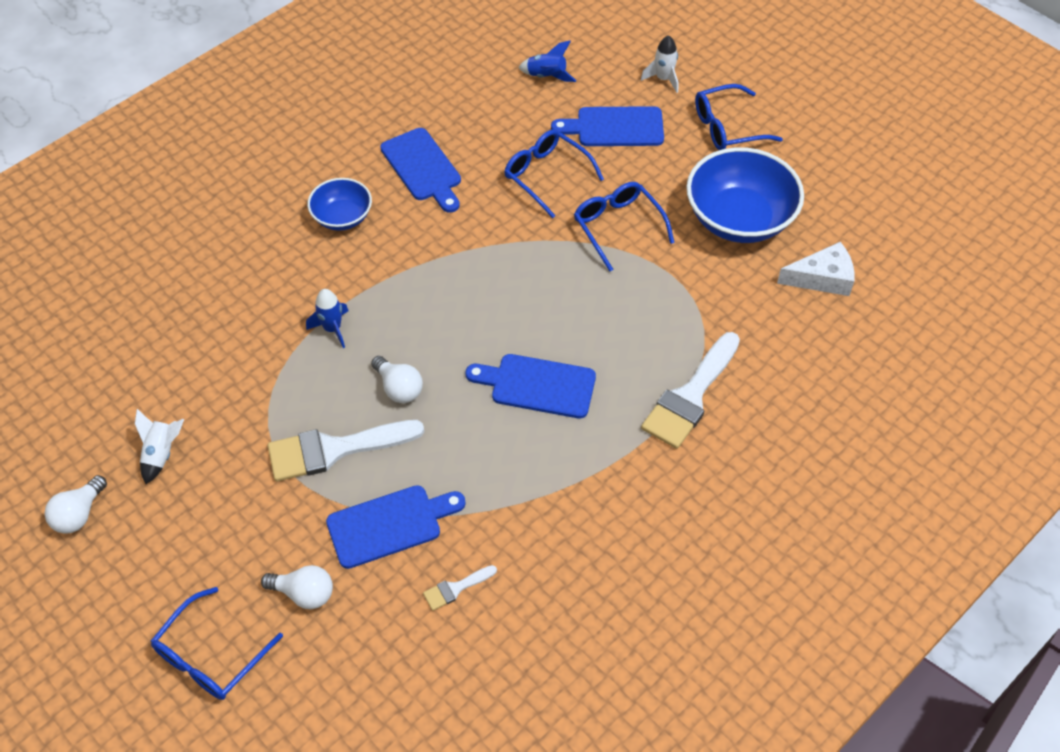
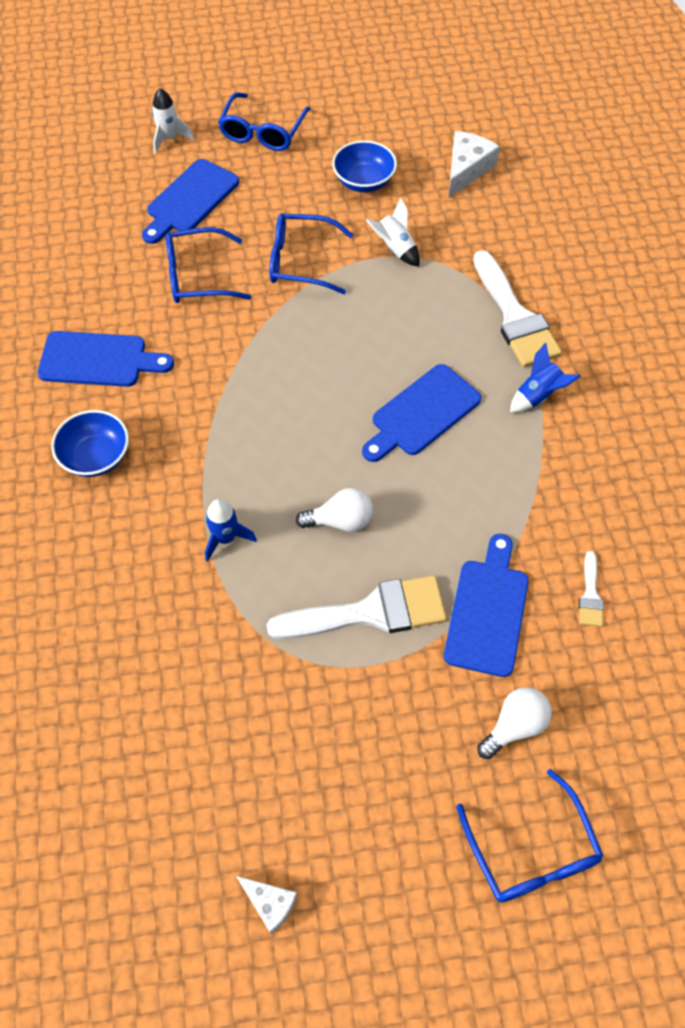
camera: 55 degrees left, 5 degrees up
white light bulb [45,475,107,534] -> white cheese [236,876,298,934]
white rocket [135,409,184,484] -> white rocket moved to [366,197,420,267]
white brush [267,420,424,481] -> white brush turned 120 degrees counterclockwise [267,575,447,639]
blue rocket [518,40,576,82] -> blue rocket moved to [510,342,580,412]
blue bowl [686,147,804,243] -> blue bowl [332,140,397,192], size x0.56

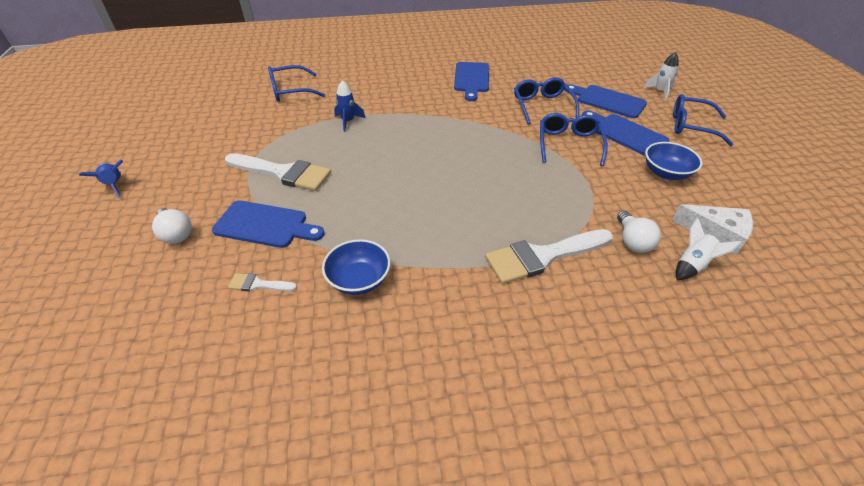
camera: 90 degrees right, 15 degrees down
blue bowl [51,410,129,477] -> blue bowl moved to [322,239,391,295]
white cheese [236,876,298,934] -> none
white brush [267,575,447,639] -> white brush turned 60 degrees counterclockwise [225,153,331,191]
white light bulb [296,488,373,532] -> white light bulb moved to [617,211,661,253]
blue cutting board [362,364,481,462] -> blue cutting board moved to [582,111,669,156]
white rocket [366,197,420,267] -> white rocket moved to [676,218,742,280]
blue glasses [456,769,604,903] -> blue glasses moved to [268,65,325,102]
blue rocket [510,342,580,412] -> blue rocket moved to [79,160,123,199]

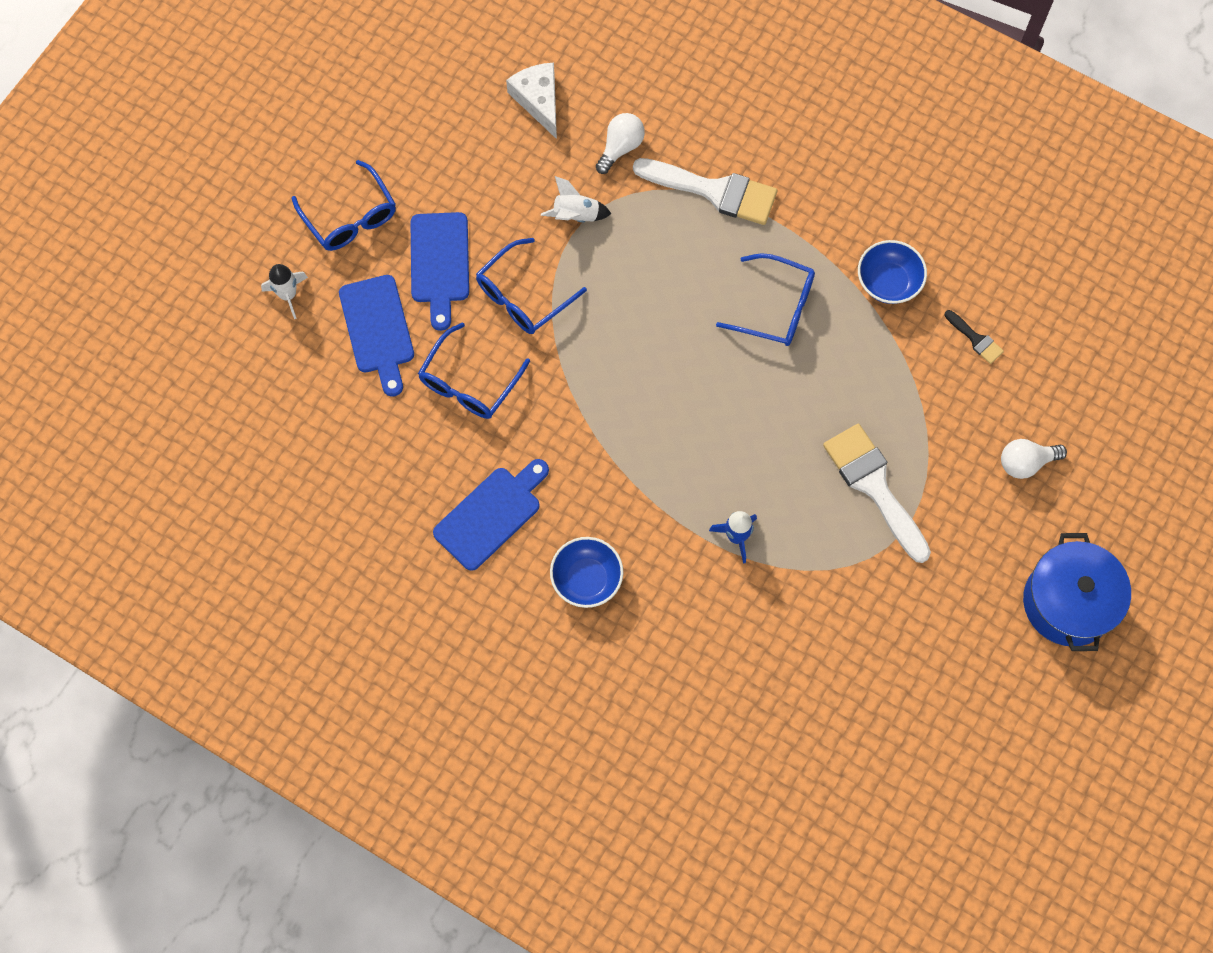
camera: 140 degrees left, 25 degrees up
blue rocket [79,160,123,199] -> blue pot [1023,533,1131,651]
white light bulb [152,208,192,244] -> white light bulb turned 105 degrees counterclockwise [1001,439,1067,479]
blue cutting board [212,200,325,248] -> none
white brush [228,273,297,292] -> black brush [945,310,1004,364]
blue glasses [268,65,325,102] -> blue glasses moved to [716,253,815,346]
blue bowl [645,142,703,180] -> blue bowl moved to [550,537,623,608]
white rocket [676,218,742,280] -> white rocket moved to [541,176,611,222]

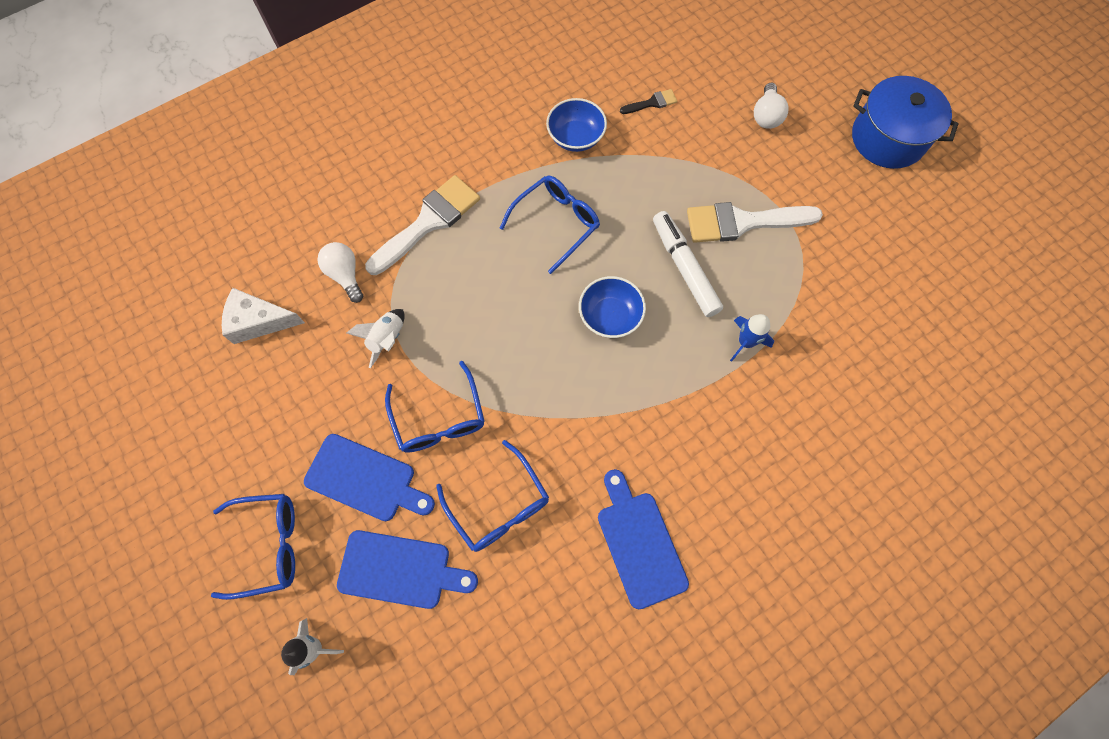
camera: 65 degrees left, 0 degrees up
blue bowl [550,537,623,608] -> blue bowl moved to [579,276,646,338]
none -> white marker [653,211,723,317]

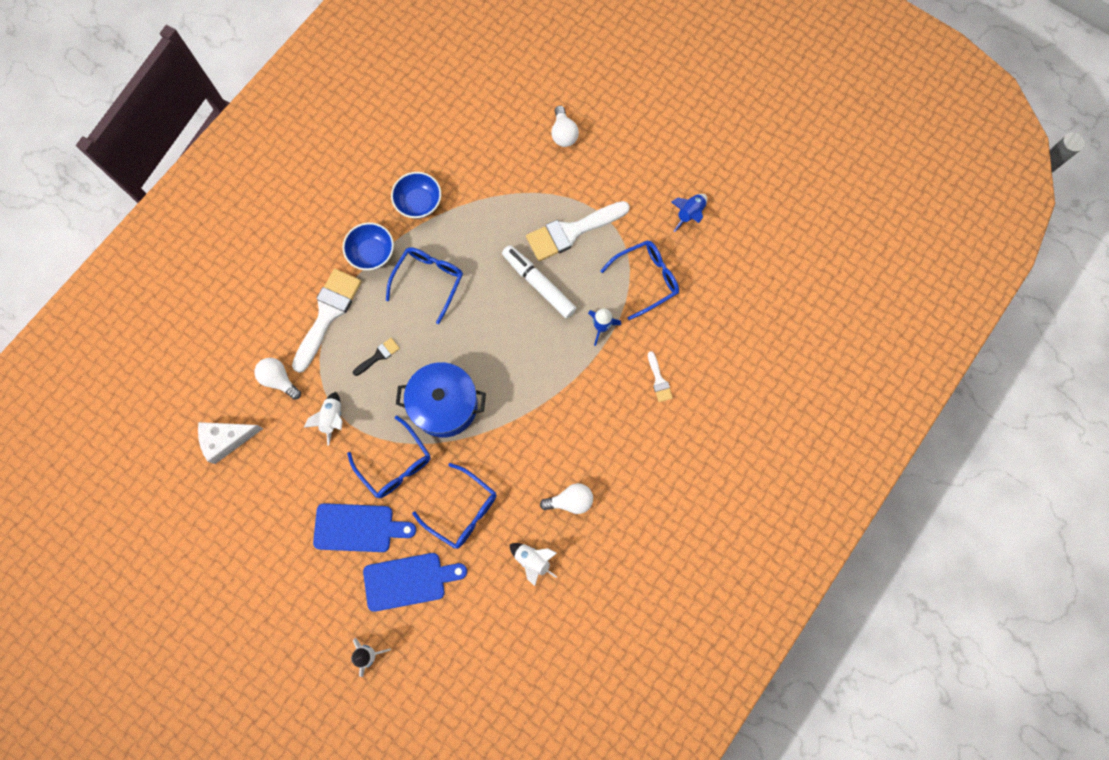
camera: 20 degrees left, 5 degrees up
blue glasses [211,494,295,600] -> blue glasses moved to [600,240,679,320]
blue bowl [579,276,646,338] -> blue bowl moved to [343,222,394,270]
blue cutting board [598,469,689,609] -> white light bulb [540,483,593,514]
black brush [620,89,677,114] -> black brush moved to [353,338,400,376]
blue pot [852,76,959,169] -> blue pot moved to [396,362,486,438]
none -> white rocket [509,543,557,586]
none -> white brush [648,351,673,402]
none -> blue rocket [671,194,707,232]

